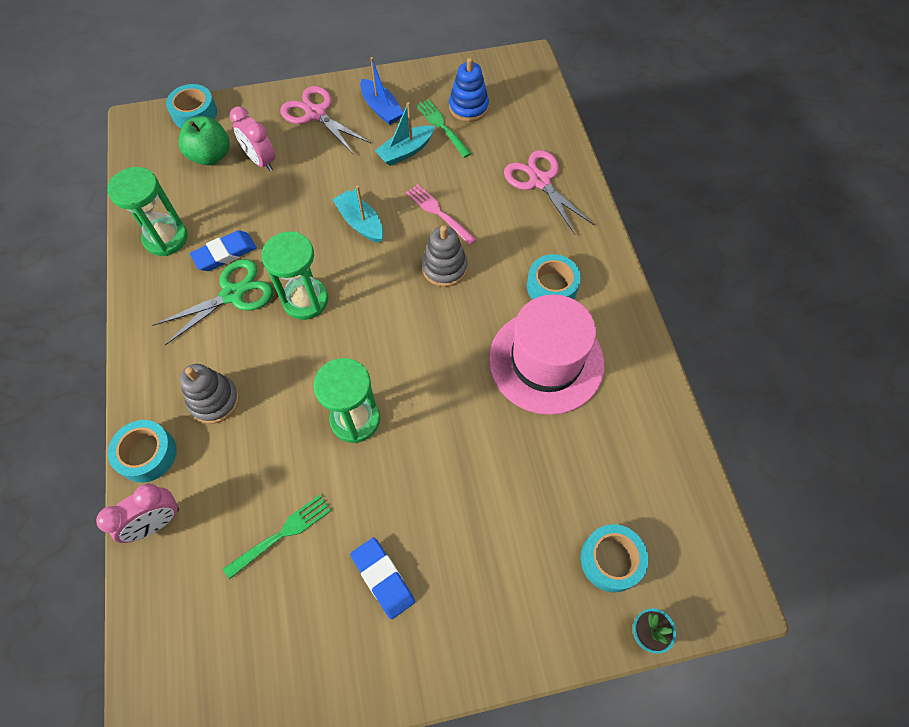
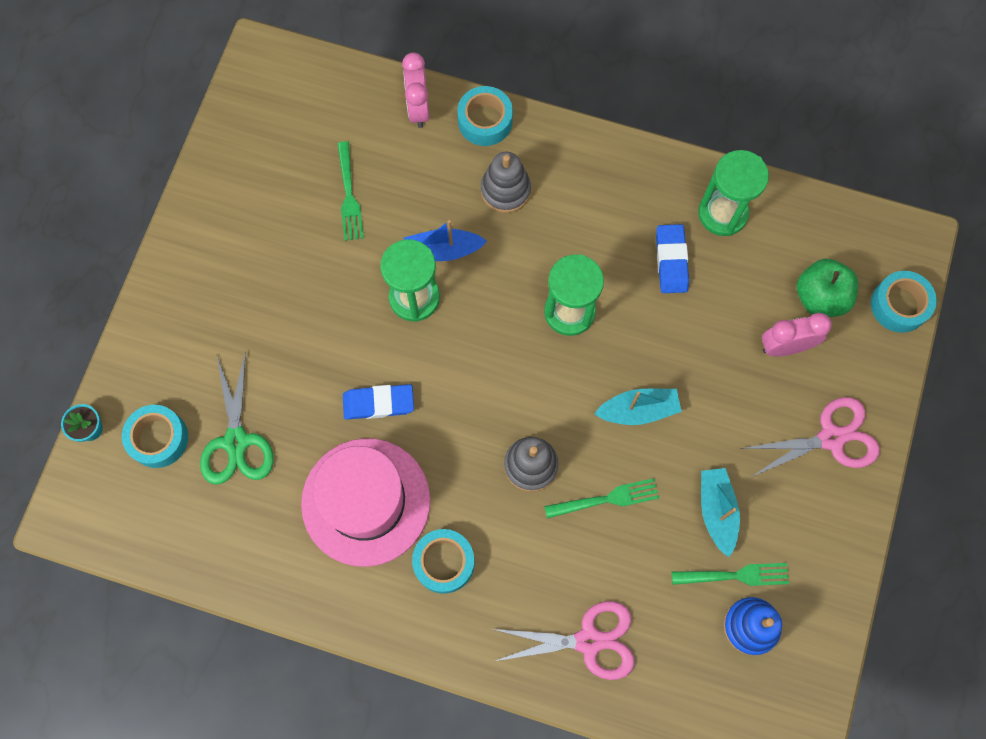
camera: 120 degrees right, 10 degrees up
green scissors [153,259,274,345] -> green scissors moved to [200,351,274,485]
blue eraser [350,537,415,619] -> blue eraser moved to [343,384,414,420]
blue boat [360,57,404,125] -> blue boat moved to [404,220,487,261]
pink fork [406,184,477,245] -> green fork [544,478,659,518]

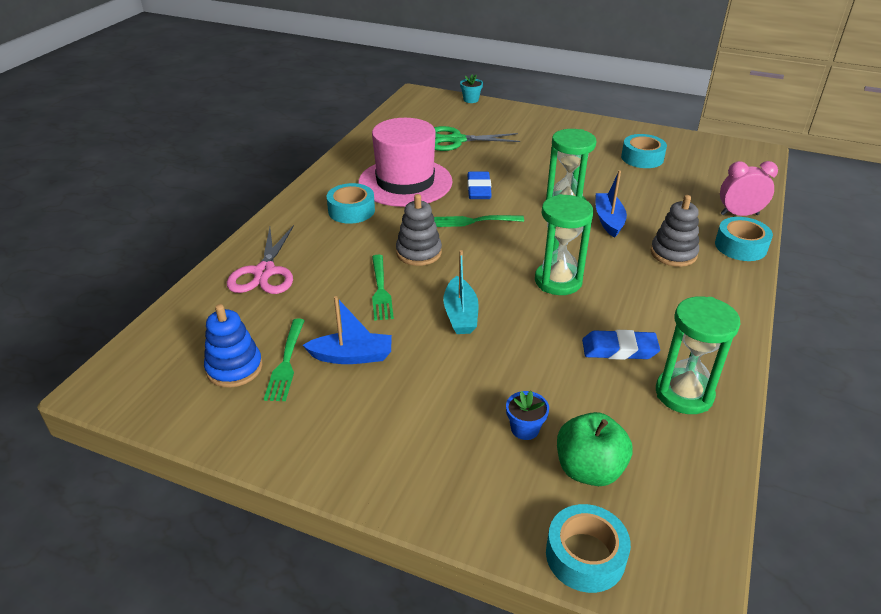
camera: 95 degrees right, 35 degrees down
turquoise tape [122,405,188,468] -> turquoise tape moved to [621,134,667,168]
green fork [337,141,364,241] -> green fork moved to [434,215,524,227]
turquoise boat [701,468,740,557] -> blue boat [302,296,392,364]
pink scissors [740,397,880,477] -> none
pink clock [762,313,832,356] -> blue flower pot [506,391,549,440]

